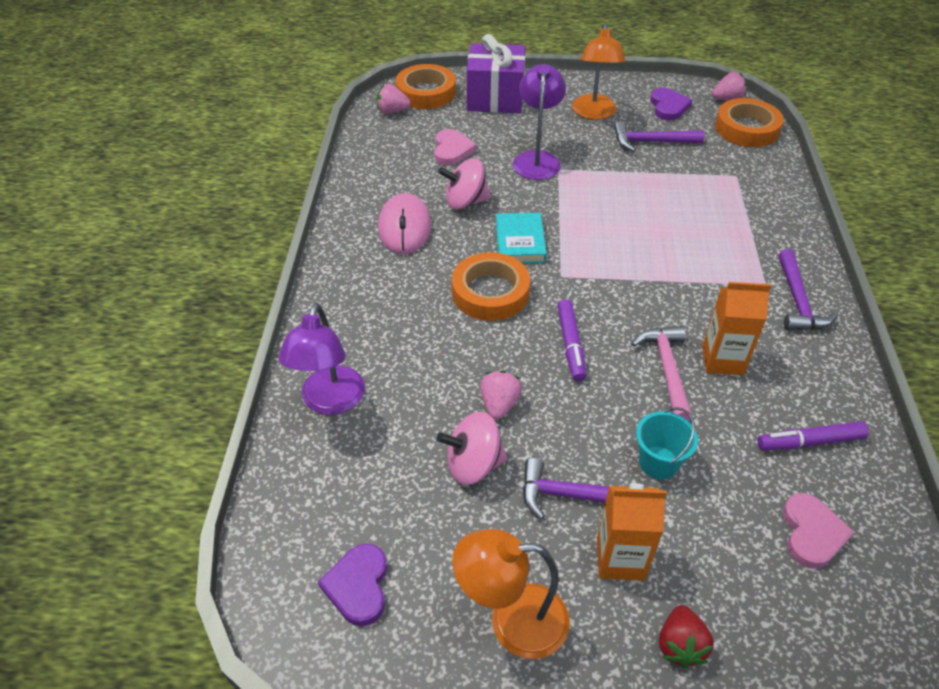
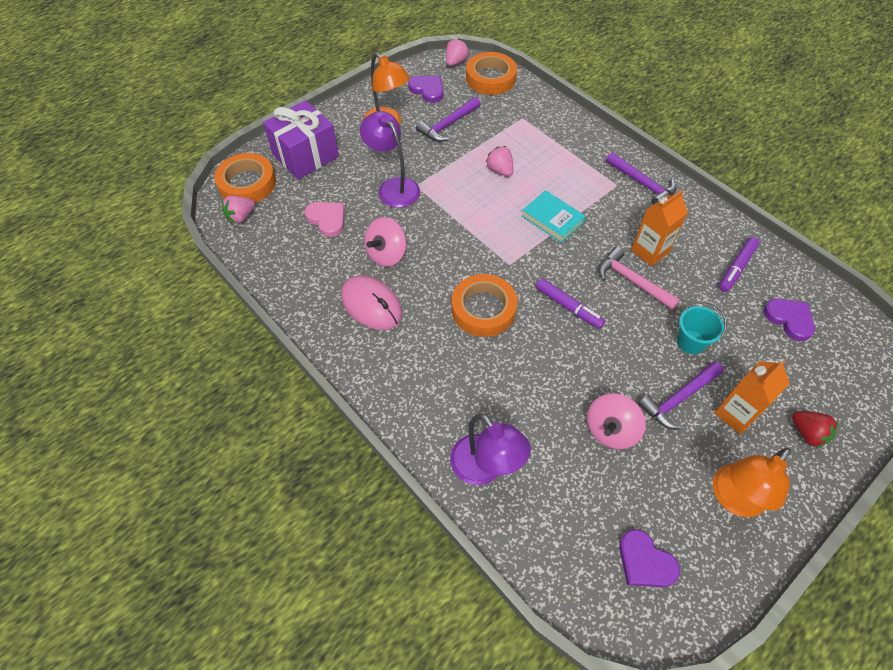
camera: 45 degrees left, 10 degrees up
pink strawberry [480,370,522,419] -> pink strawberry moved to [485,146,513,176]
turquoise book [496,213,547,263] -> turquoise book moved to [522,190,585,243]
pink heart [783,493,854,568] -> purple heart [764,298,815,341]

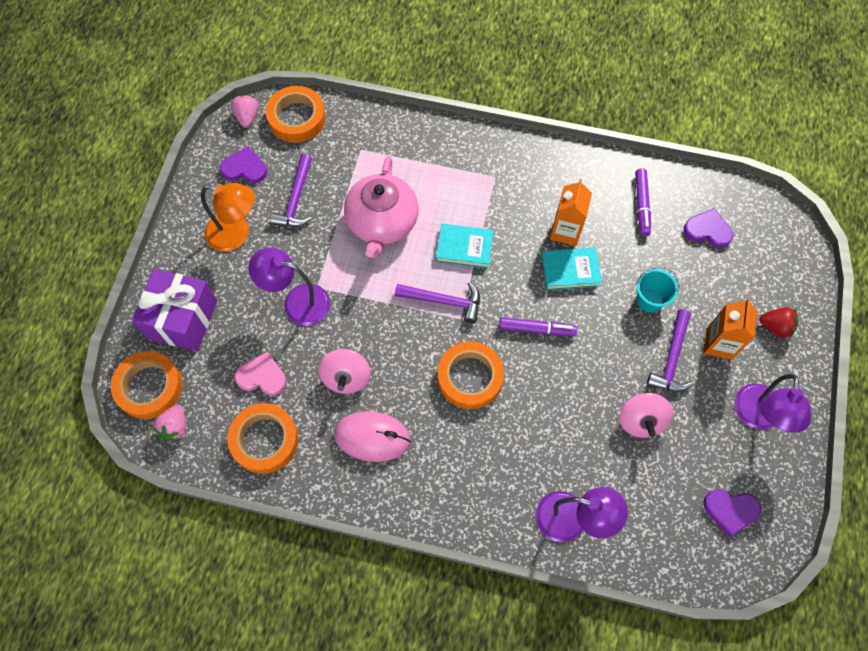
camera: 35 degrees left, 10 degrees up
pink strawberry [485,146,513,176] -> pink teapot [344,156,419,258]
pink hammer [599,247,680,310] -> turquoise book [542,248,602,290]
purple hammer [606,152,677,205] -> purple hammer moved to [395,282,480,323]
orange lamp [713,448,791,517] -> purple lamp [734,374,811,433]
none -> orange tape [227,403,298,474]

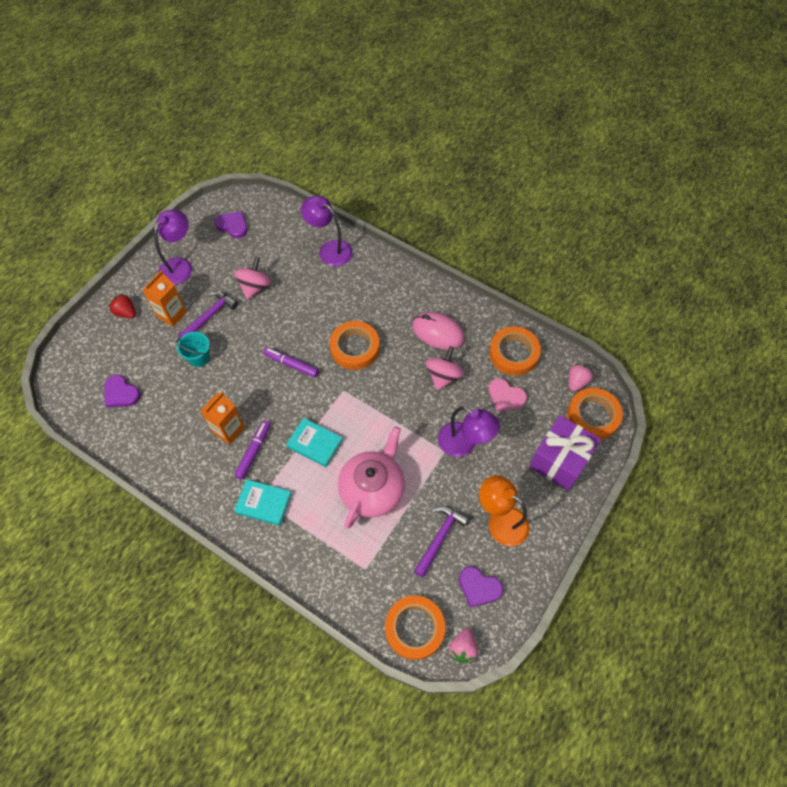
camera: 160 degrees left, 5 degrees down
purple hammer [395,282,480,323] -> none
turquoise book [542,248,602,290] -> turquoise book moved to [234,479,292,526]
purple marker [635,168,651,236] -> purple marker moved to [234,420,271,479]

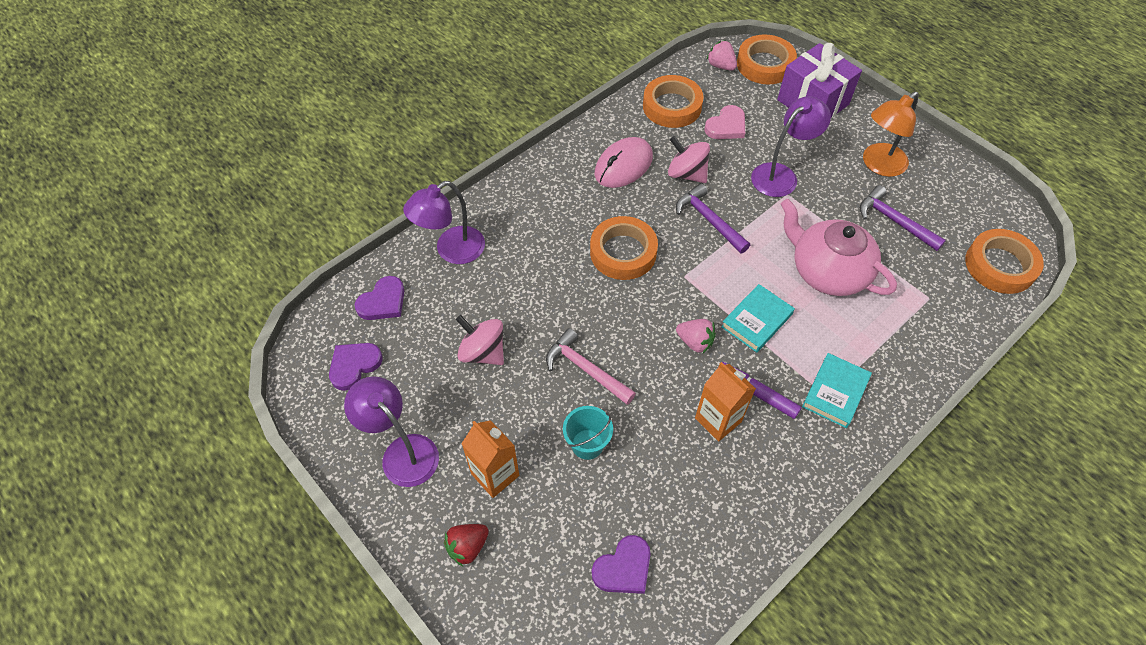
camera: 75 degrees left, 5 degrees down
purple hammer [178,291,238,338] -> purple hammer moved to [676,183,750,253]
purple marker [263,347,319,378] -> none
pink strawberry [449,628,478,663] -> pink strawberry moved to [676,319,716,353]
purple heart [459,566,503,608] -> purple heart moved to [355,276,404,320]
none -> pink hammer [546,328,636,405]

